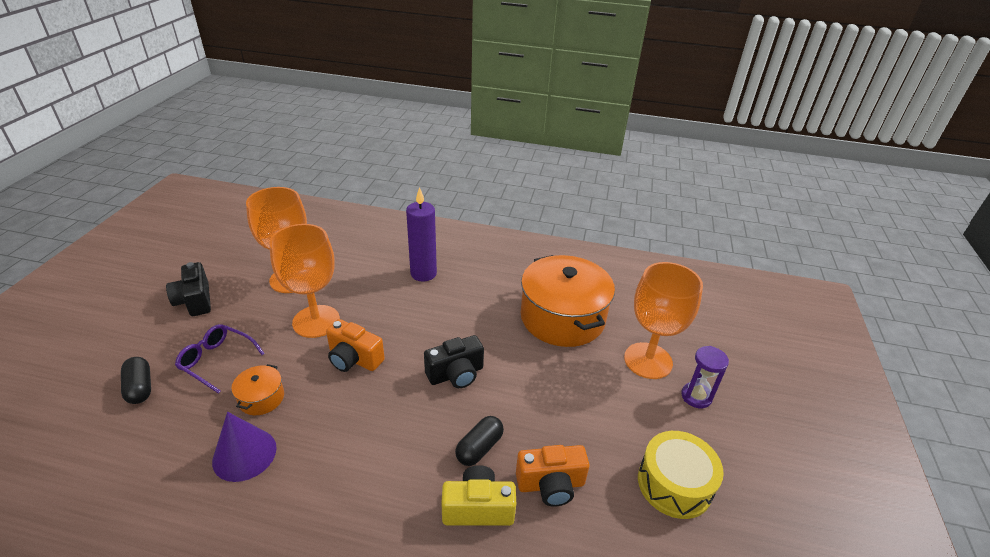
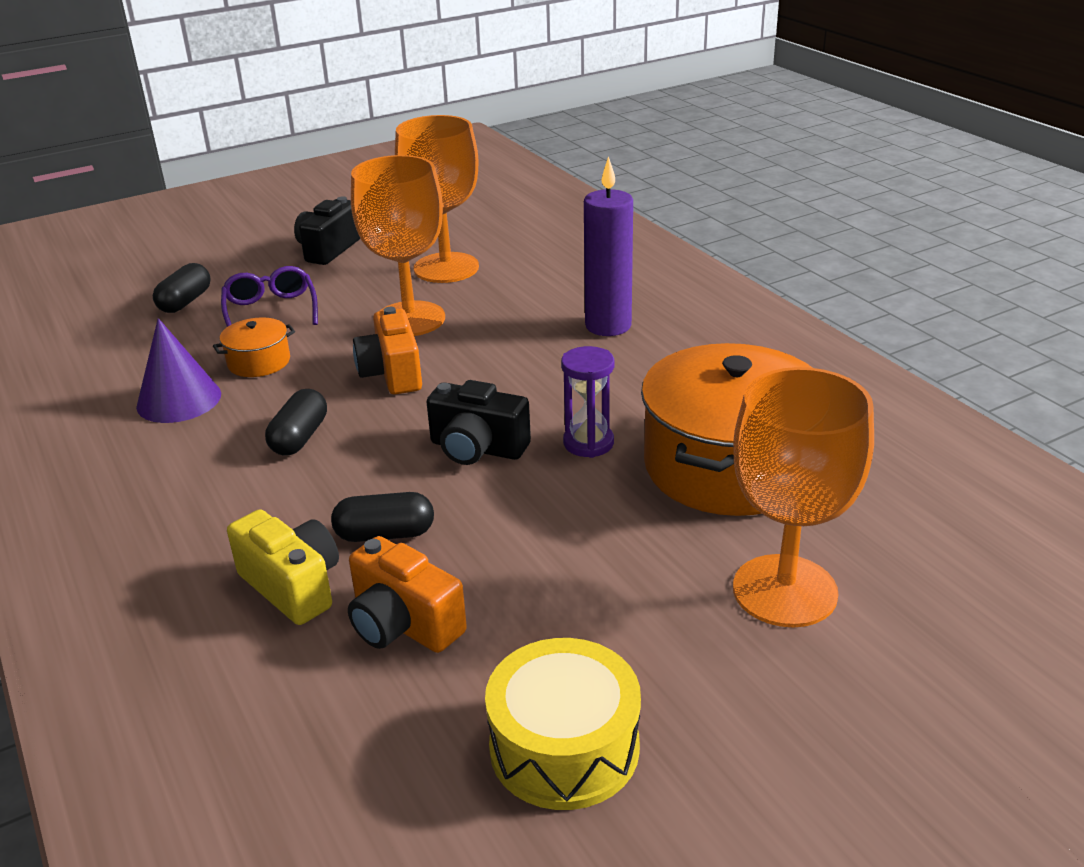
camera: 50 degrees right, 5 degrees down
purple hourglass [681,346,729,408] -> purple hourglass moved to [561,346,614,458]
none -> black capsule [265,389,327,456]

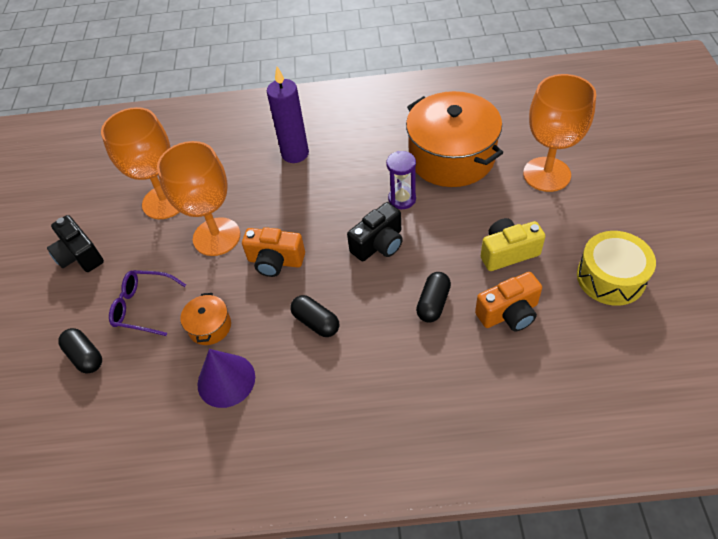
camera: 60 degrees left, 20 degrees up
yellow camera [227,509,339,625] -> yellow camera moved to [481,218,546,271]

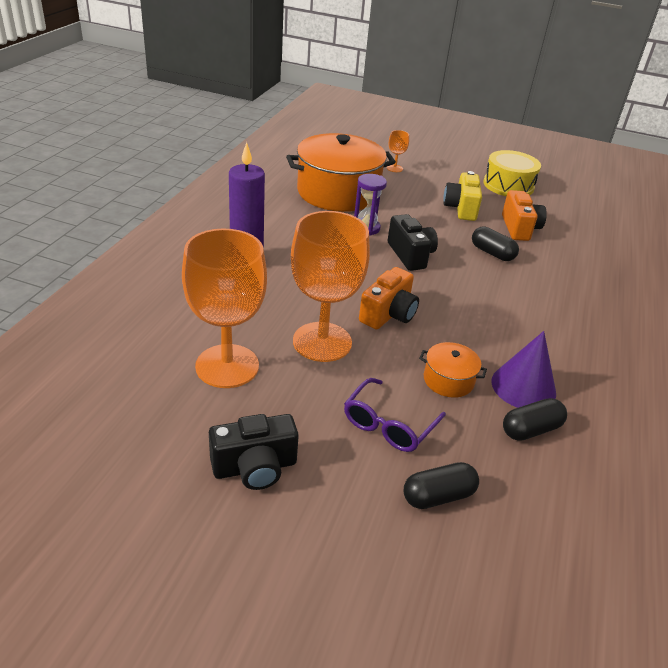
camera: 75 degrees left, 15 degrees down
black capsule [290,295,339,337] -> black capsule moved to [503,398,567,441]
orange goblet [523,74,596,192] -> orange goblet [387,130,409,172], size x0.41

